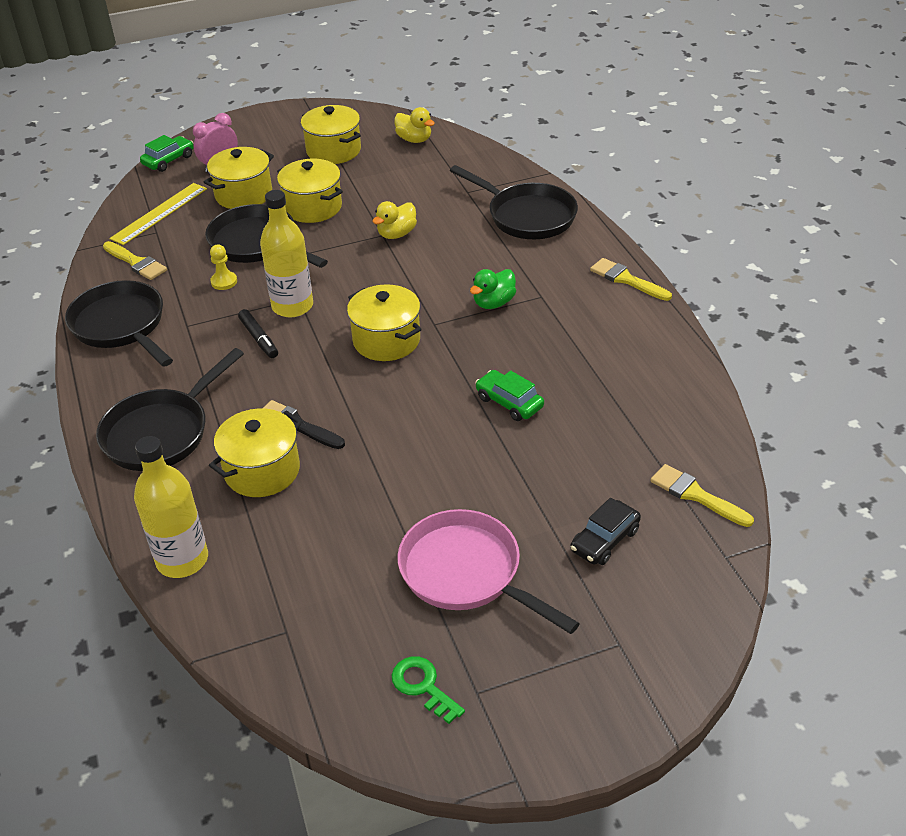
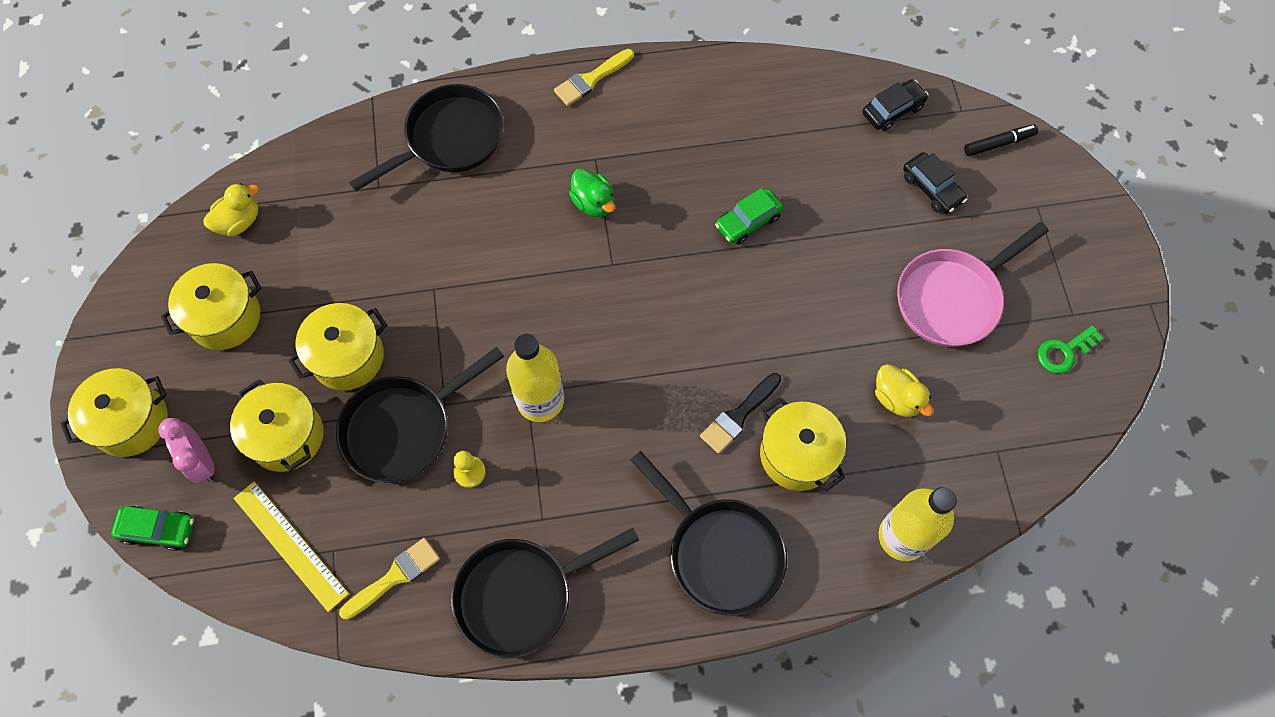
camera: 80 degrees left, 25 degrees up
green car [140,135,194,172] -> green car turned 135 degrees clockwise [111,506,194,551]
black marker [238,309,278,358] -> black marker moved to [964,125,1038,156]
yellow pot [347,284,422,361] -> yellow pot moved to [60,368,168,457]
yellow duck [373,201,417,239] -> yellow duck moved to [875,364,933,417]
yellow brush [650,464,754,527] -> black car [862,79,929,131]

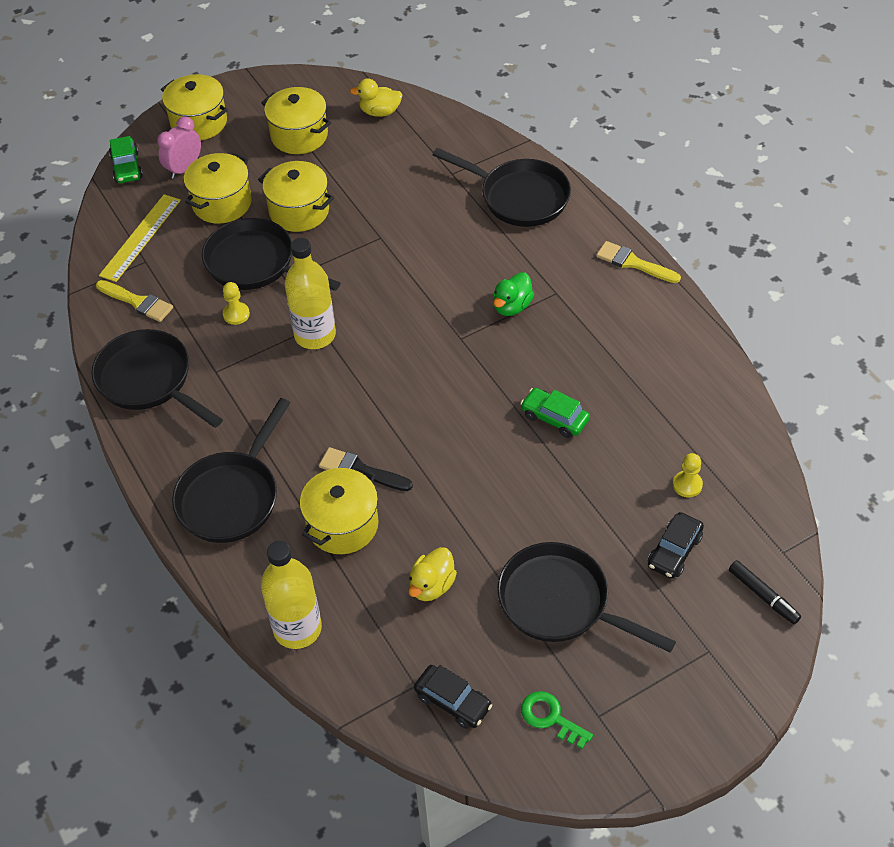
camera: 70 degrees right, 15 degrees down
yellow duck [203,183,259,236] -> yellow duck turned 150 degrees clockwise [350,78,402,117]
black car [862,79,929,131] -> black car moved to [414,665,492,729]
pink pan [897,222,1049,347] -> black pan [497,542,676,652]
none -> yellow pawn [673,453,703,497]

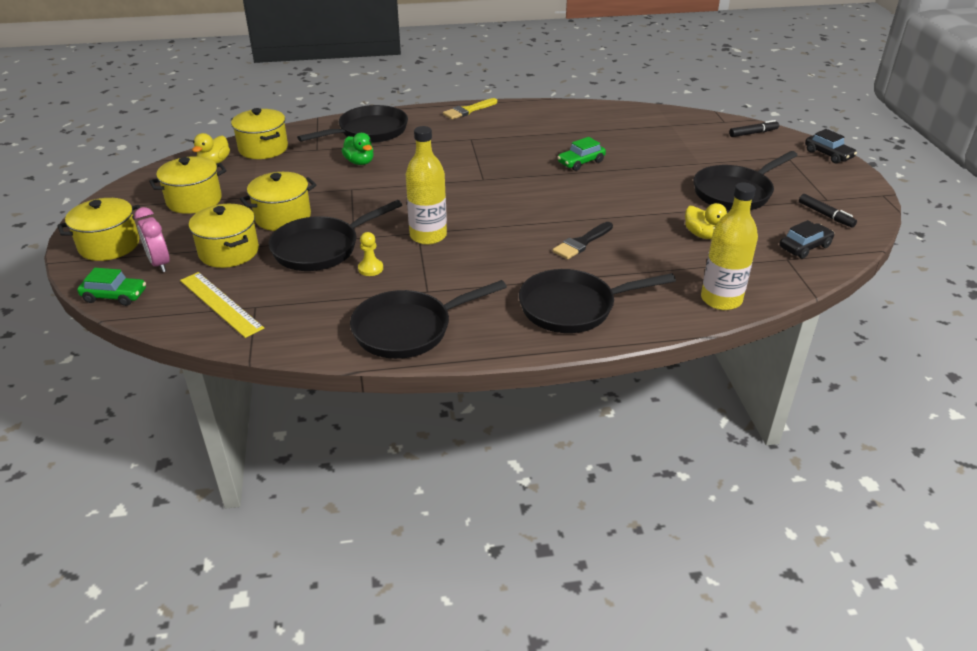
camera: 70 degrees left, 15 degrees down
yellow brush [96,280,173,322] -> none
black pan [172,398,290,543] -> black pan turned 120 degrees clockwise [519,269,676,333]
yellow pot [299,465,379,554] -> yellow pot moved to [231,108,288,159]
green duck [493,272,534,316] -> green duck moved to [342,133,374,165]
green key [521,691,593,749] -> black marker [799,194,857,228]
black car [648,512,704,579] -> black car moved to [805,129,857,164]
yellow pawn [673,453,703,497] -> none

